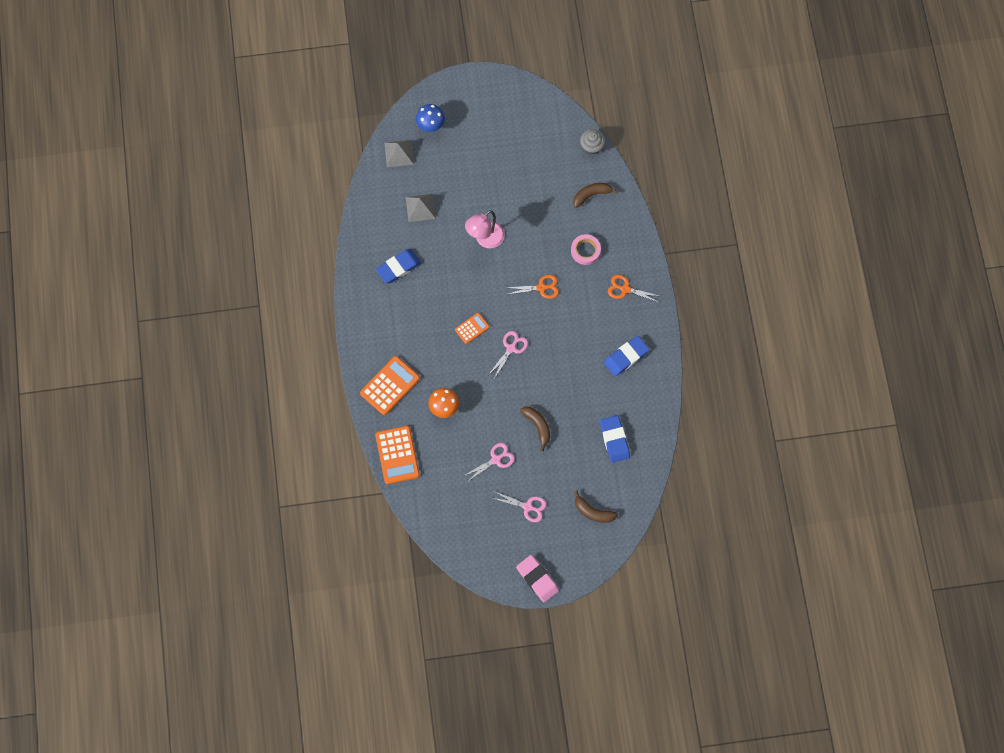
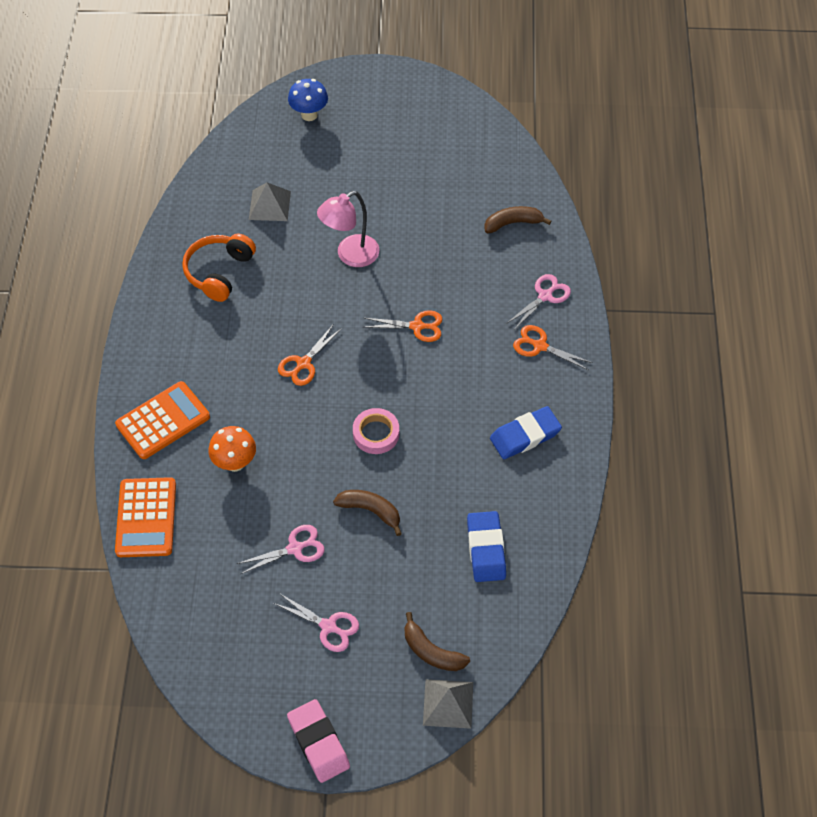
camera: 10 degrees right, 15 degrees down
blue eraser [376,249,421,283] -> orange headphones [182,234,256,302]
grey pyramid [384,140,414,167] -> grey pyramid moved to [423,679,473,729]
orange calculator [455,313,489,344] -> orange scissors [278,325,342,386]
pink scissors [489,331,528,379] -> pink scissors moved to [506,274,571,330]
brown banana [520,406,550,451] -> brown banana turned 45 degrees counterclockwise [333,490,402,536]
pink tape [571,234,601,265] -> pink tape moved to [353,408,399,454]
grey cupcake [580,129,605,154] -> none

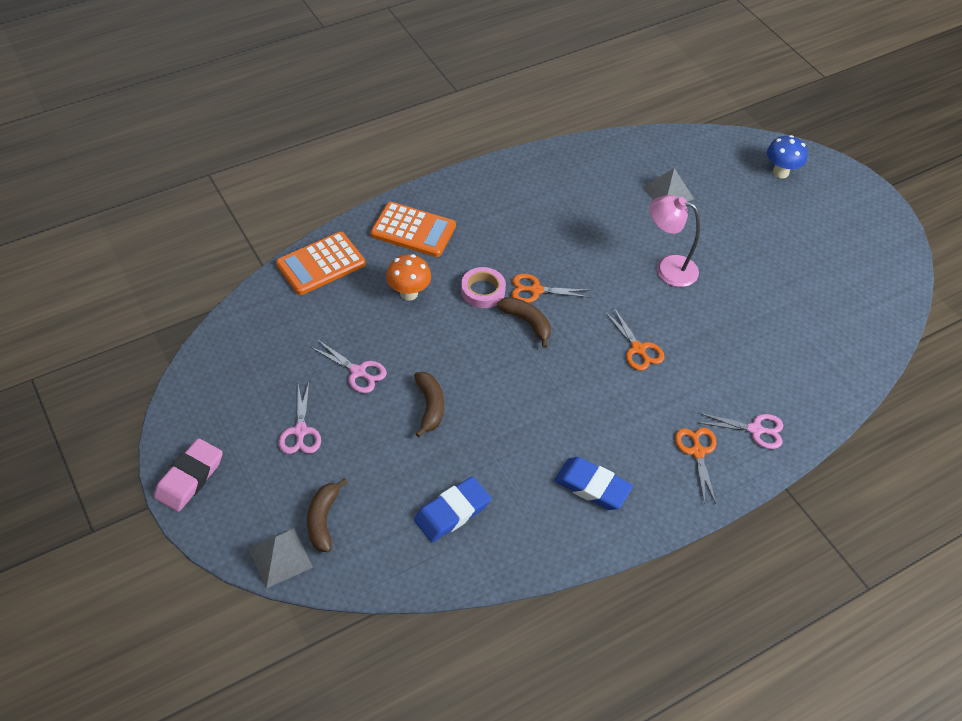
camera: 55 degrees right, 5 degrees down
orange headphones [182,234,256,302] -> none
pink tape [353,408,399,454] -> pink tape moved to [461,267,506,308]
brown banana [484,206,551,233] -> brown banana moved to [497,297,551,348]

